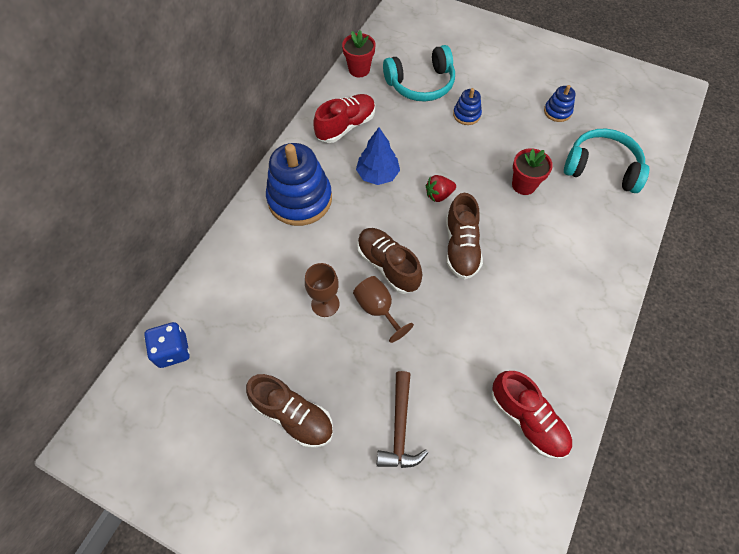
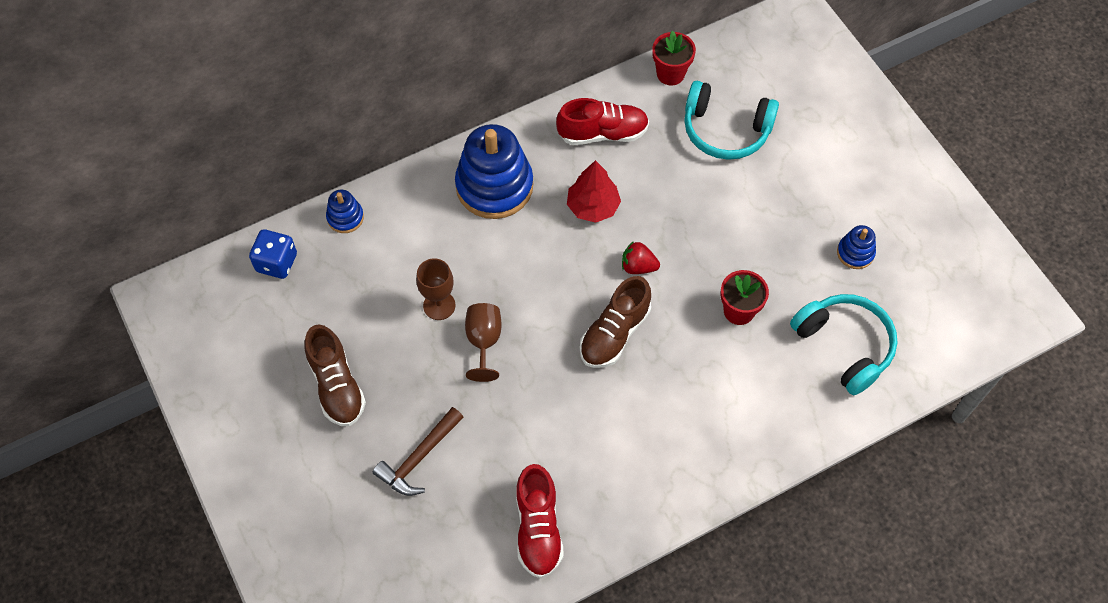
camera: 35 degrees right, 0 degrees up
blue tree [356,128,400,185] -> red tree [567,160,621,223]
brown shoe [357,228,422,294] -> none
blue stacking toy [453,88,482,125] -> blue stacking toy moved to [326,190,364,233]

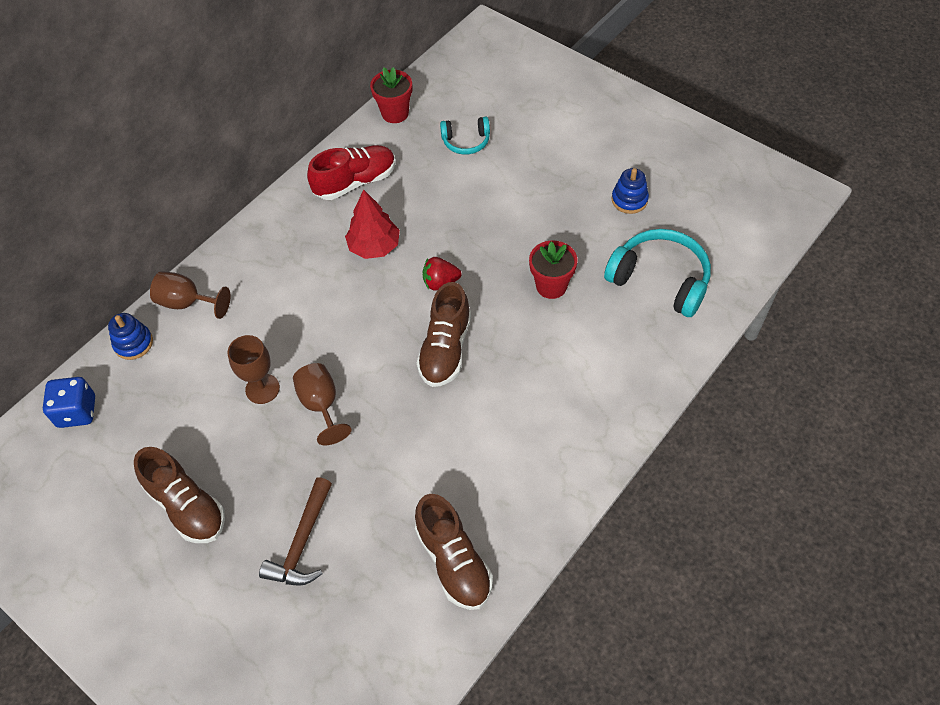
camera: 20 degrees left, 5 degrees down
blue stacking toy [455,124,533,219] -> none
red shoe [516,464,564,578] -> brown shoe [415,494,493,610]
turquoise headphones [684,81,779,160] -> turquoise headphones [440,117,490,155], size x0.56
none -> brown goblet [150,271,231,319]

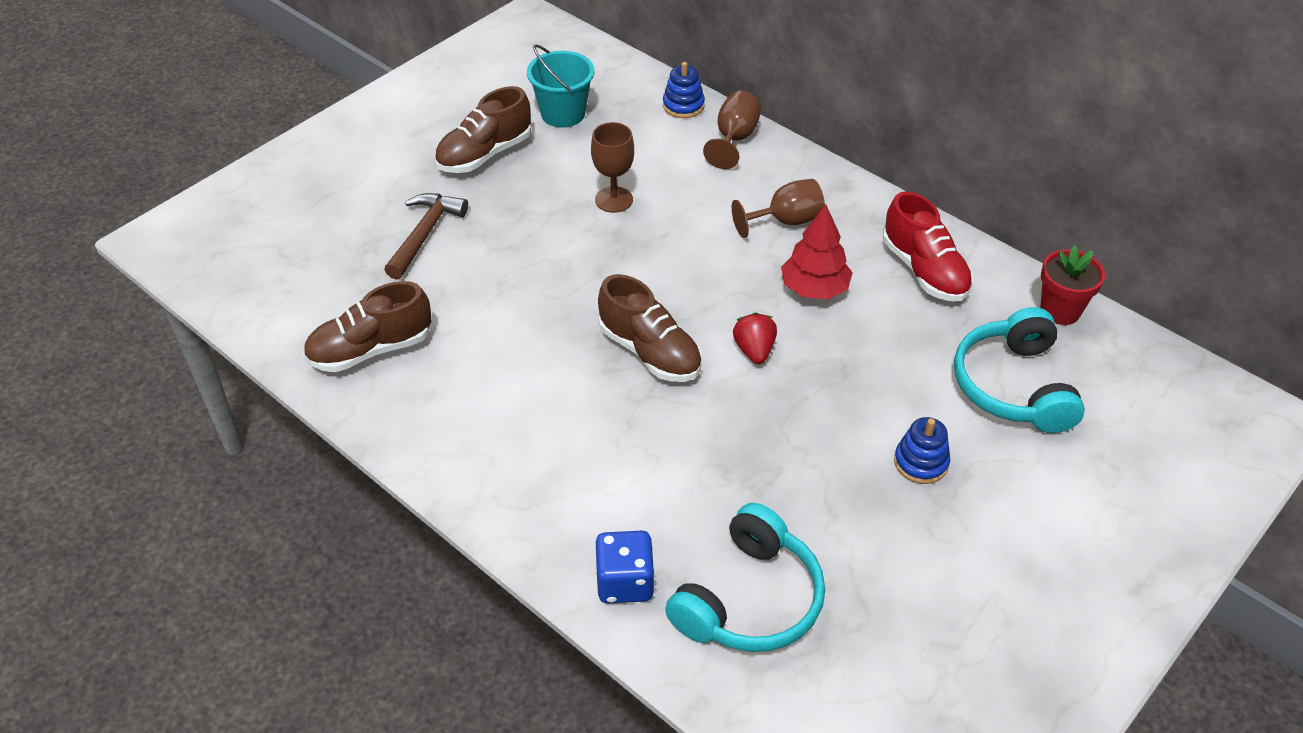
camera: 90 degrees right, 10 degrees down
blue dice [43,377,95,428] -> blue dice moved to [596,531,655,603]
brown hammer [259,477,332,586] -> brown hammer turned 90 degrees clockwise [384,193,468,280]
brown goblet [293,363,352,445] -> brown goblet moved to [732,179,825,238]
brown shoe [416,282,471,387] -> brown shoe turned 150 degrees counterclockwise [598,274,702,382]
turquoise headphones [440,117,490,155] -> turquoise headphones [954,307,1085,433], size x1.77
red flower pot [529,240,577,299] -> none
blue stacking toy [612,168,649,214] -> blue stacking toy moved to [894,417,950,484]
none -> turquoise bucket [527,44,594,128]

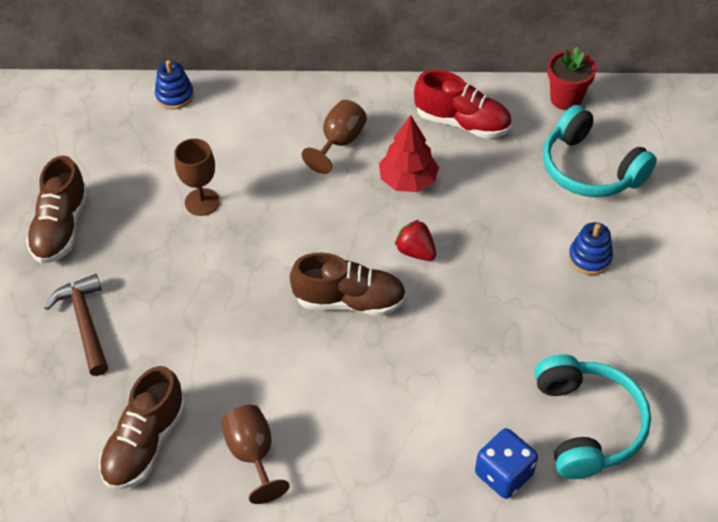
camera: 40 degrees left, 5 degrees up
turquoise bucket [527,44,594,128] -> none
brown goblet [703,91,761,169] -> brown goblet moved to [221,405,290,504]

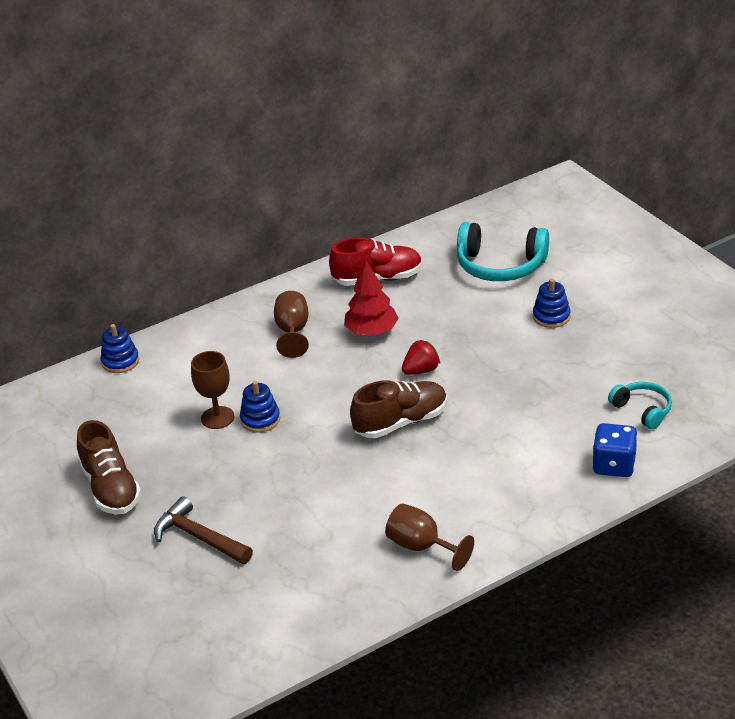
camera: 30 degrees left, 15 degrees down
brown shoe [99,366,186,490] -> none
red strawberry [395,220,436,261] -> red strawberry turned 135 degrees clockwise [402,340,440,375]
turquoise headphones [534,354,651,479] -> turquoise headphones [608,382,672,429], size x0.56
red flower pot [547,47,597,110] -> none
none -> blue stacking toy [240,381,280,432]

